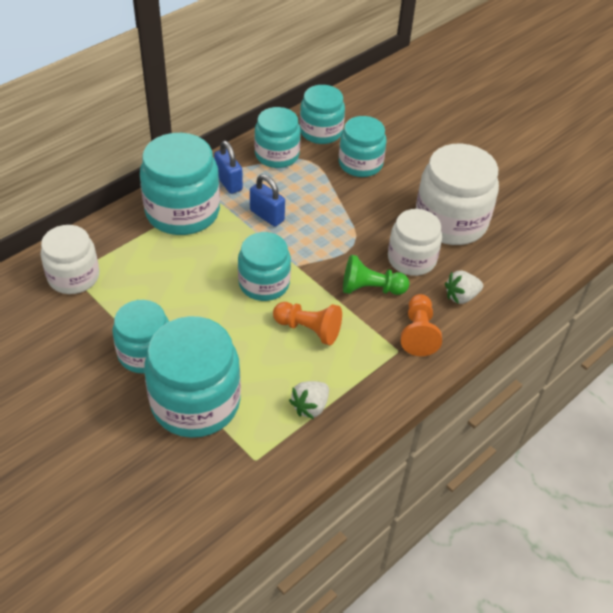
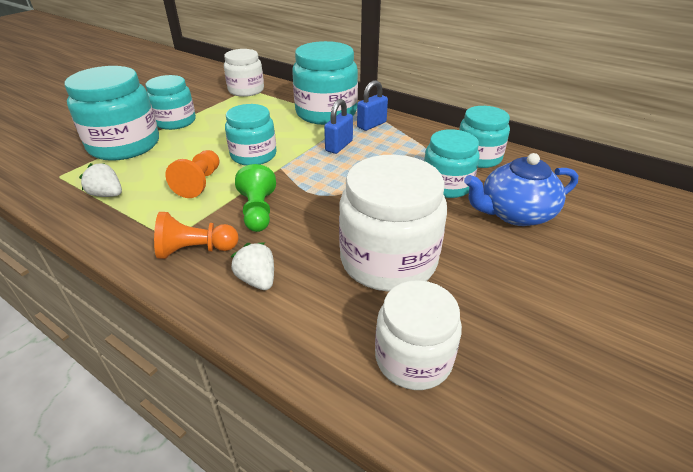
camera: 80 degrees right, 10 degrees down
turquoise jar [254,107,301,168] -> none
white jar [388,209,442,276] -> white jar moved to [375,280,462,390]
none -> blue teapot [464,153,578,226]

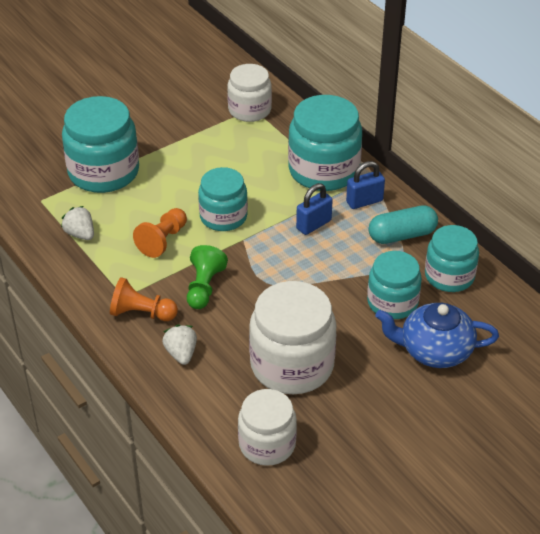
camera: 20 degrees right, 5 degrees up
turquoise jar [146,75,196,130] -> none
none -> turquoise capsule [369,205,438,244]

